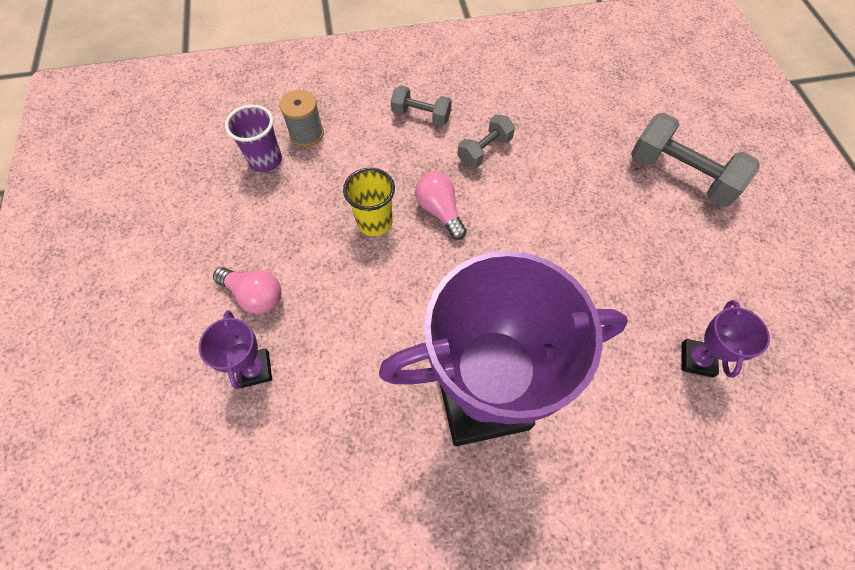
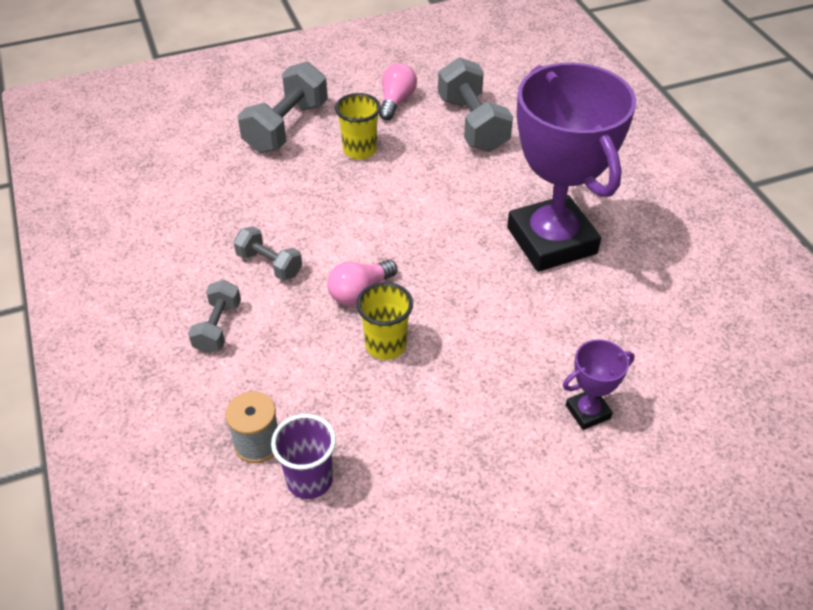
camera: 100 degrees left, 15 degrees down
pink light bulb [213,267,281,314] -> pink light bulb moved to [379,63,417,120]
purple trophy [681,300,770,378] -> grey dumbbell [438,57,513,152]
none -> yellow cup [335,93,381,160]

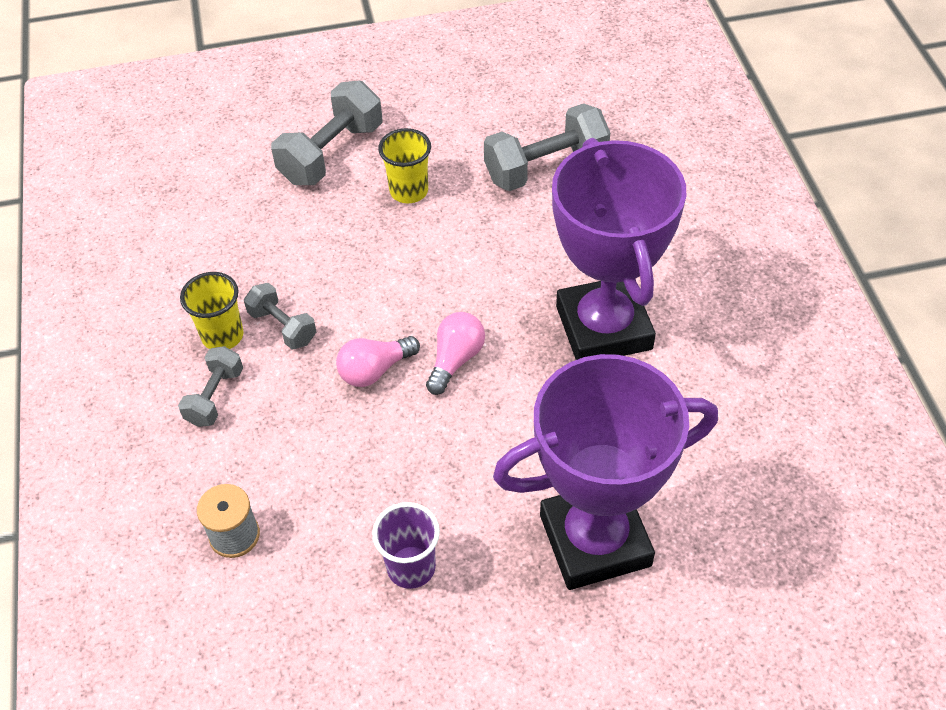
camera: 10 degrees right, 5 degrees up
purple cup [271,414,336,499] -> purple cup moved to [372,502,440,589]
yellow cup [356,282,413,360] -> yellow cup moved to [180,272,244,349]
pink light bulb [379,63,417,120] -> pink light bulb moved to [426,312,485,395]
grey dumbbell [438,57,513,152] -> grey dumbbell turned 75 degrees clockwise [484,103,610,191]
purple trophy [563,339,635,430] -> purple trophy [493,354,718,590], size x2.40

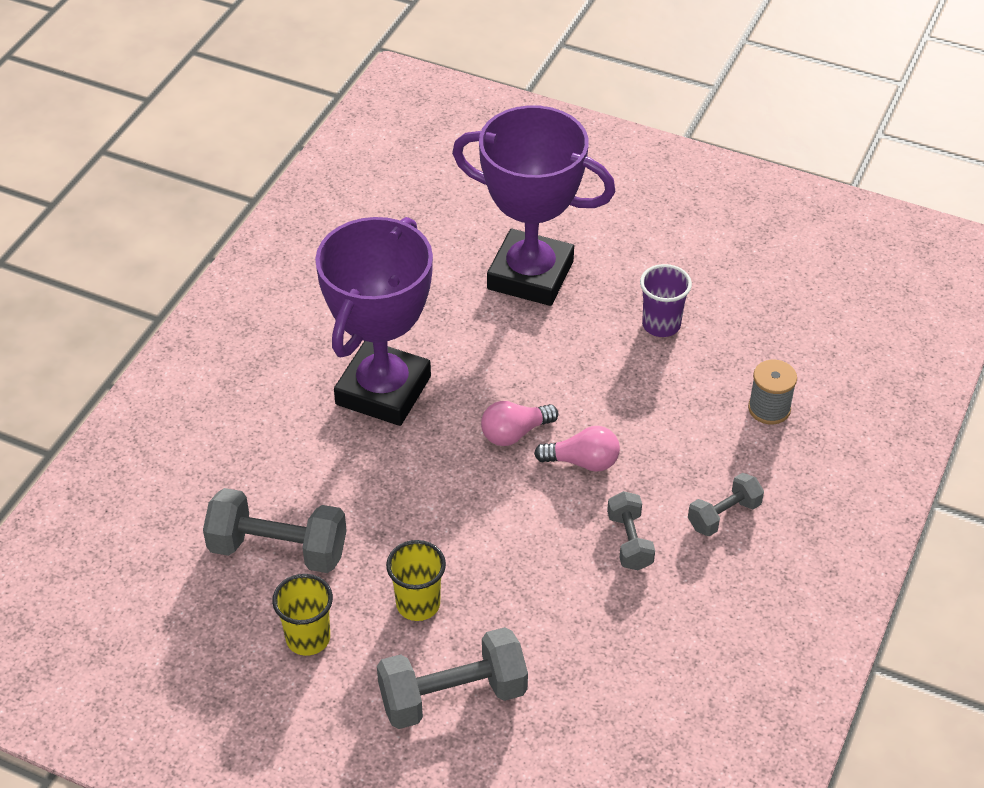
camera: 145 degrees left, 5 degrees down
yellow cup [180,272,244,349] -> yellow cup moved to [272,574,333,656]

